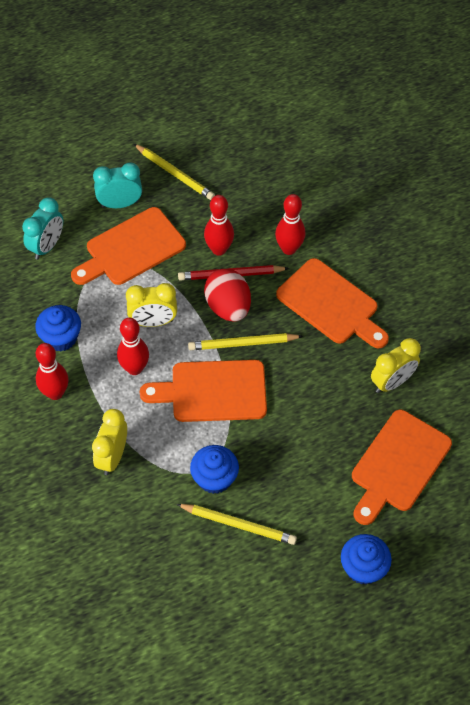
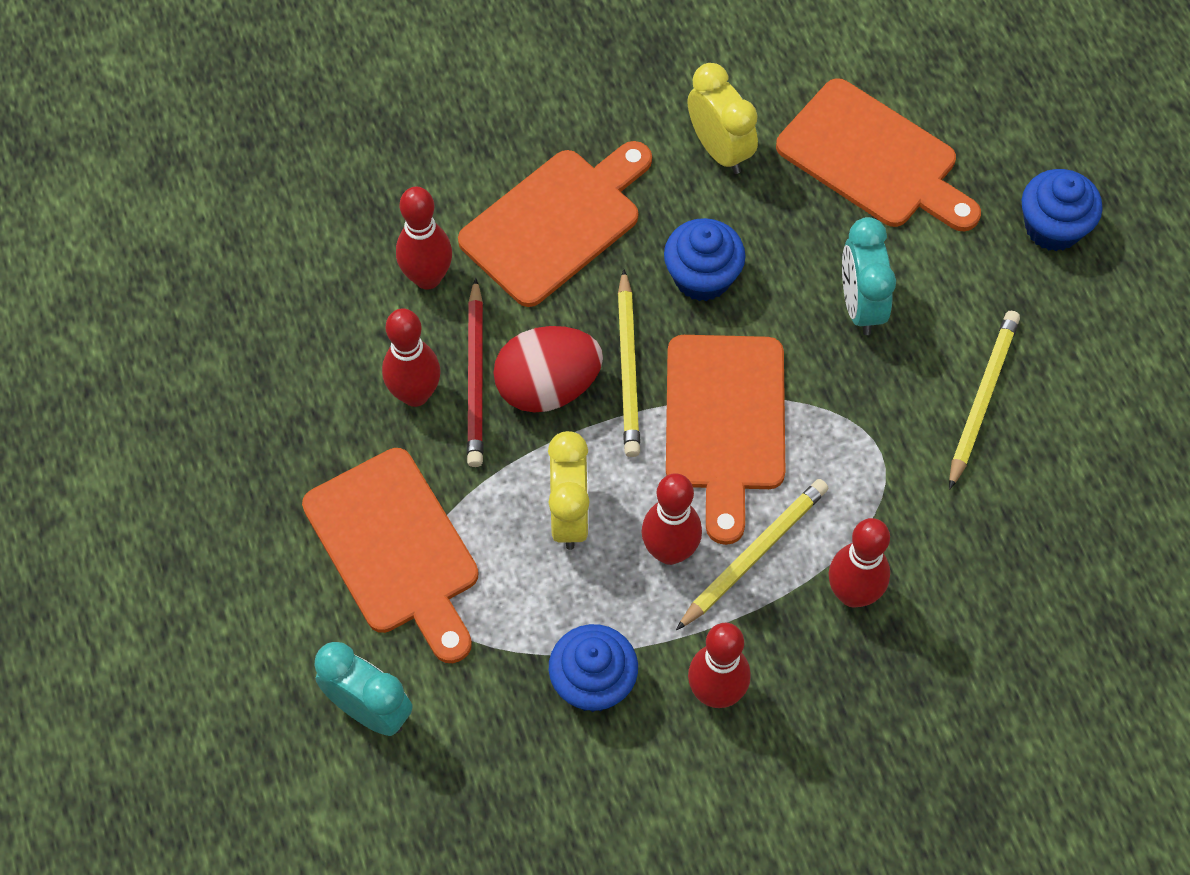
camera: 85 degrees left, 5 degrees up
yellow clock [92,409,127,475] -> red bowling pin [829,518,890,608]
turquoise clock [93,162,142,208] -> turquoise clock moved to [842,217,896,335]
yellow pencil [134,144,215,200] -> yellow pencil moved to [676,479,828,630]
blue cupcake [190,445,239,494] -> blue cupcake moved to [664,218,746,301]

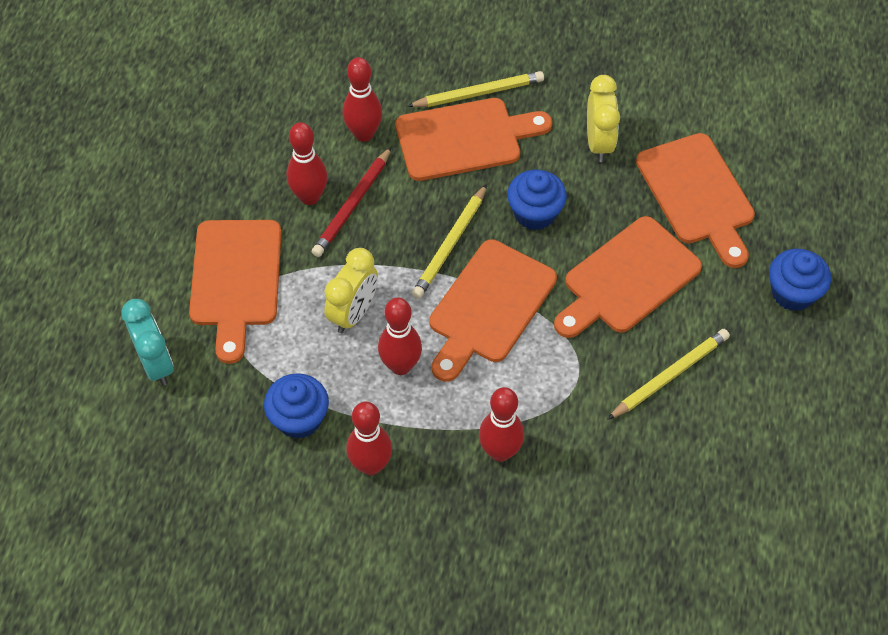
camera: 30 degrees right, 5 degrees down
red egg [493,326,603,413] -> none
yellow pencil [676,479,828,630] -> yellow pencil moved to [407,71,544,107]
turquoise clock [842,217,896,335] -> orange cutting board [554,216,702,338]

